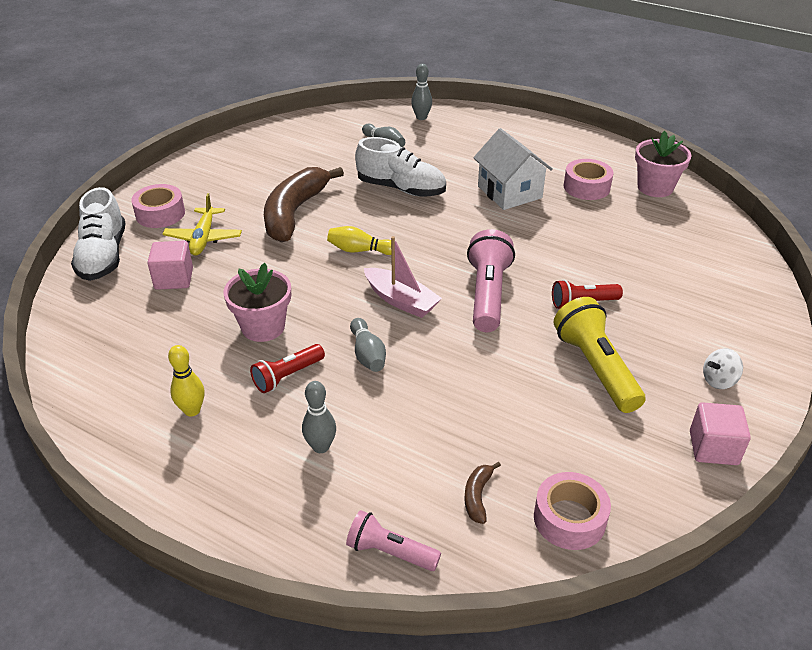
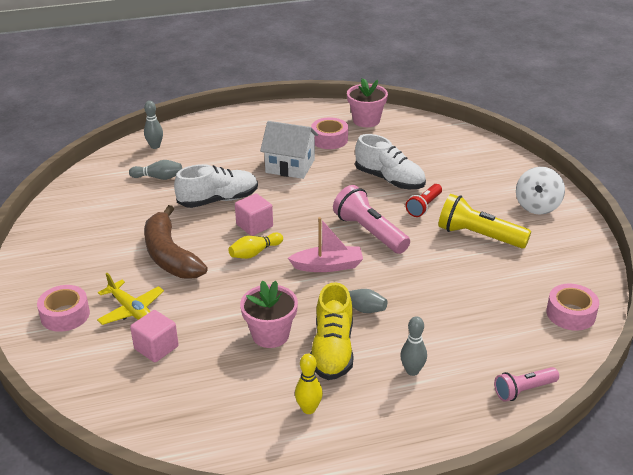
camera: 45 degrees left, 5 degrees down
white shoe [71,187,126,281] -> white shoe moved to [355,134,426,189]
red flashlight [250,344,325,393] -> yellow shoe [310,282,353,380]
brown banana [464,462,501,524] -> none
pink cube [690,402,751,465] -> pink cube moved to [235,193,273,236]
white spinning top [703,348,743,389] -> white spinning top [516,167,565,215], size x1.70

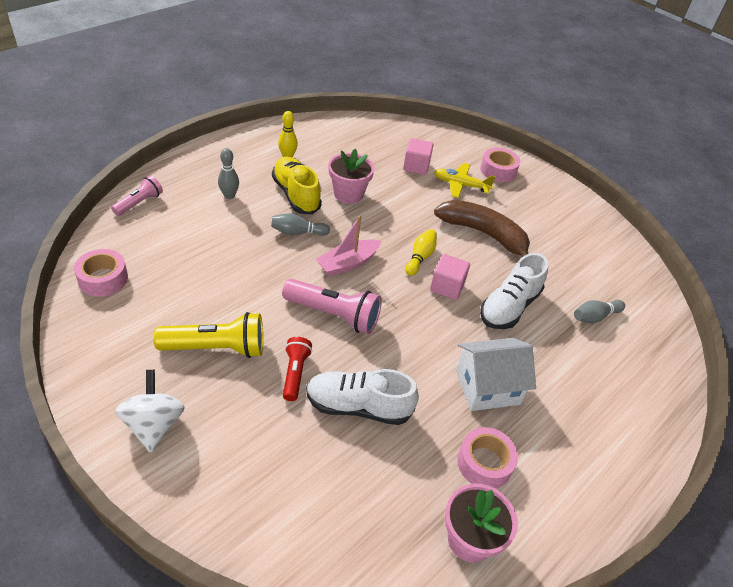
camera: 145 degrees right, 10 degrees up
grey bowling pin [144,101,163,149] -> none

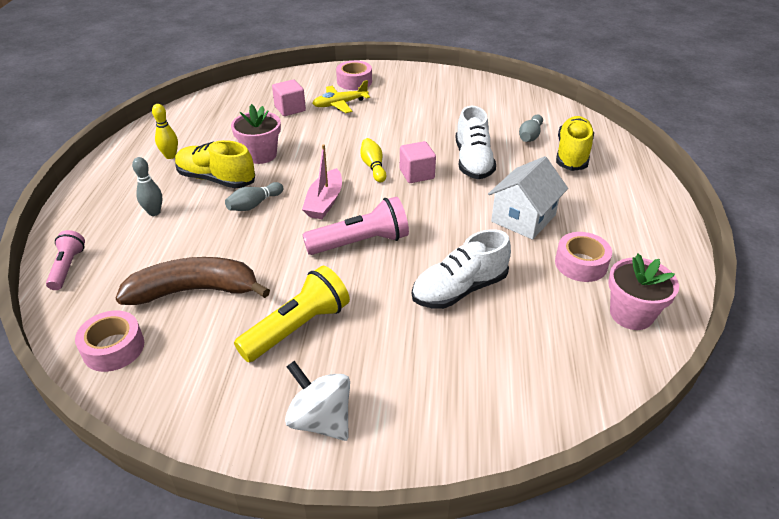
camera: 35 degrees left, 5 degrees down
red flashlight [283,337,312,401] -> none
brown banana [434,200,530,257] -> brown banana moved to [115,257,270,305]
none -> yellow shoe [556,116,594,171]

